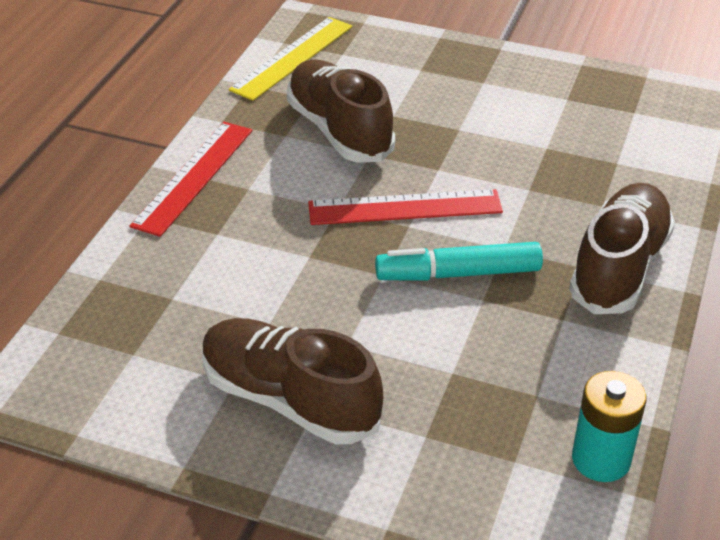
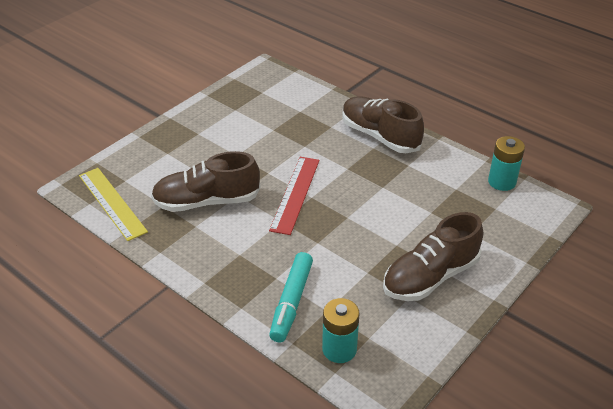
camera: 70 degrees left, 0 degrees up
red ruler [129,122,252,237] -> none
turquoise marker [375,242,543,281] -> turquoise marker moved to [269,252,313,342]
none -> turquoise battery [322,298,359,363]

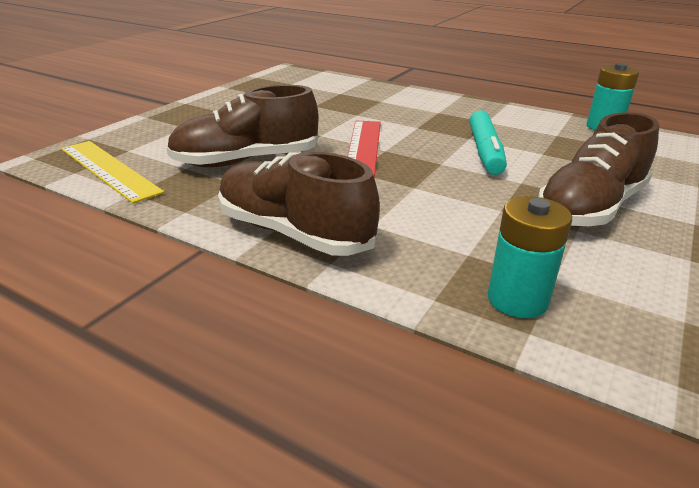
camera: 10 degrees left, 10 degrees down
turquoise marker [269,252,313,342] -> turquoise marker moved to [469,110,507,175]
brown shoe [342,96,424,153] -> brown shoe moved to [218,152,380,256]

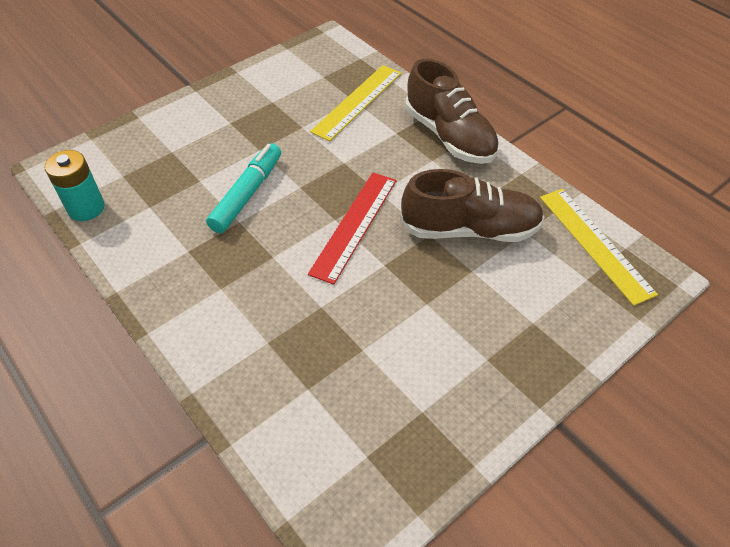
camera: 160 degrees left, 20 degrees up
turquoise battery [487,196,572,319] -> none
brown shoe [538,112,659,227] -> none
none -> yellow ruler [310,65,401,141]

